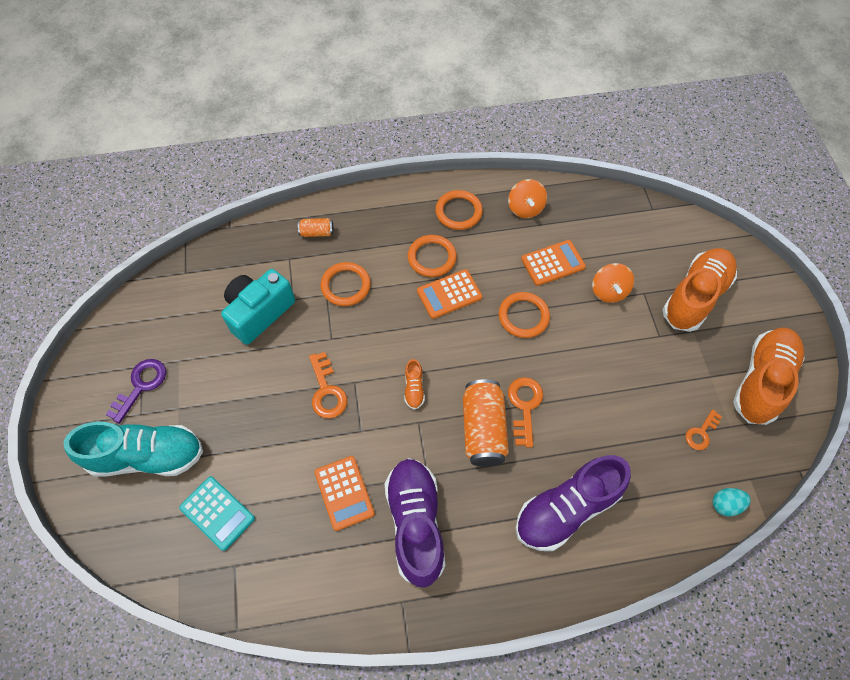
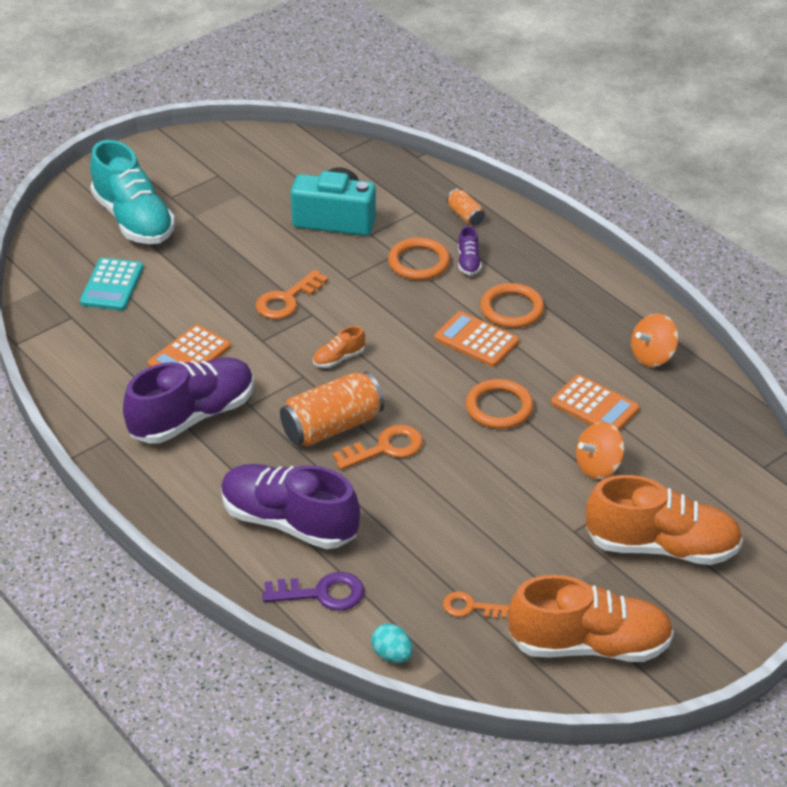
camera: 60 degrees right, 20 degrees down
purple key [106,359,166,424] -> purple key moved to [262,572,364,611]
orange ring [435,190,483,230] -> none
none -> purple shoe [458,226,482,275]

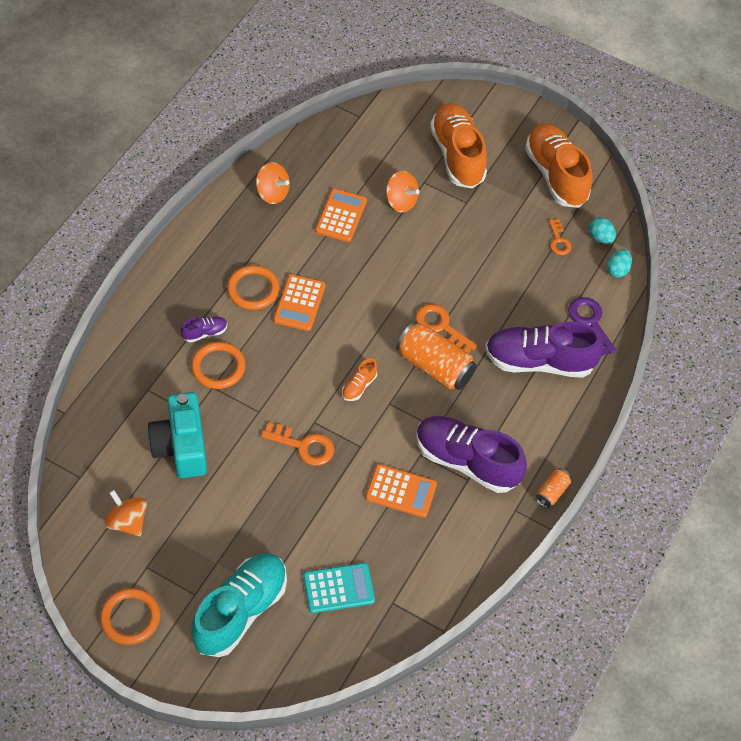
camera: 115 degrees left, 15 degrees up
purple shoe [221,464,360,549] -> purple shoe turned 90 degrees clockwise [485,321,604,378]
orange shoe [313,326,365,368] -> orange shoe turned 90 degrees clockwise [342,358,377,401]
orange can [447,189,485,225] -> orange can moved to [536,468,571,508]
orange ring [466,379,534,429] -> orange ring moved to [100,588,161,645]
none -> orange spinning top [105,490,147,536]
none -> turquoise egg [589,217,616,244]

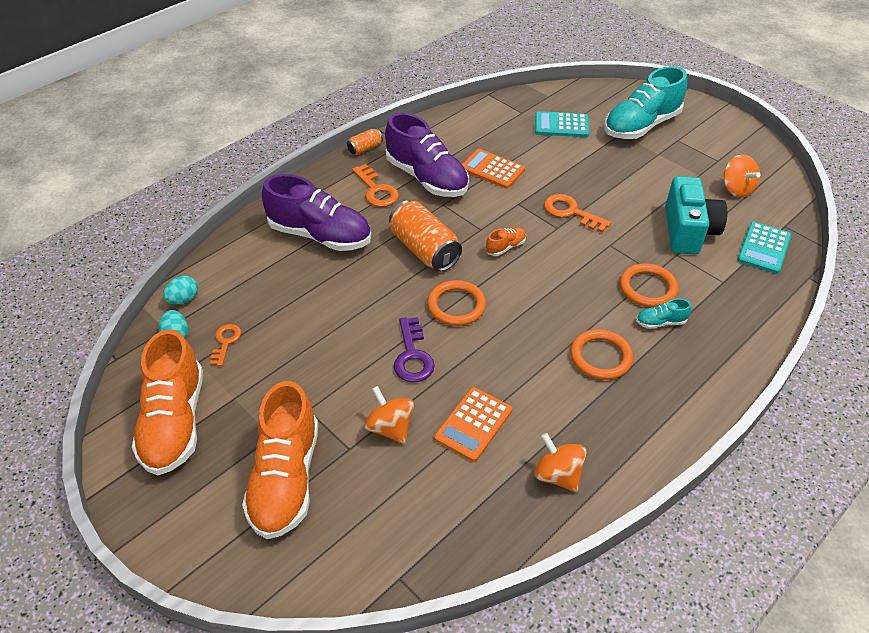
camera: 160 degrees left, 10 degrees down
orange ring [100,588,161,645] -> orange ring moved to [427,280,486,326]
purple shoe [181,317,227,342] -> turquoise shoe [636,298,692,329]
orange calculator [273,274,326,331] -> none
orange key [415,304,477,353] -> orange key moved to [352,164,399,207]
purple key [568,297,616,356] -> purple key moved to [394,317,435,382]
none -> turquoise calculator [737,222,791,274]

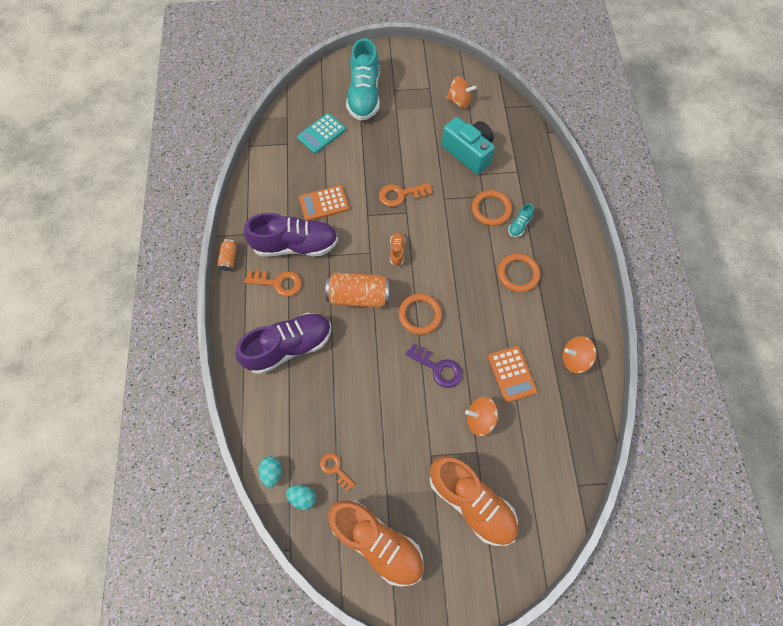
camera: 50 degrees left, 20 degrees up
turquoise calculator [737,222,791,274] -> none

